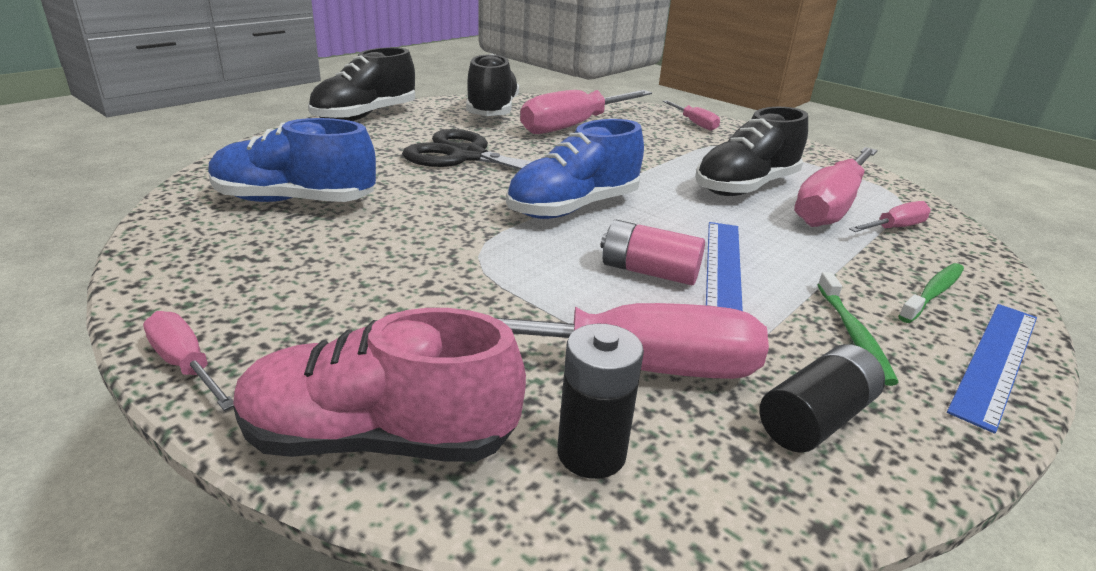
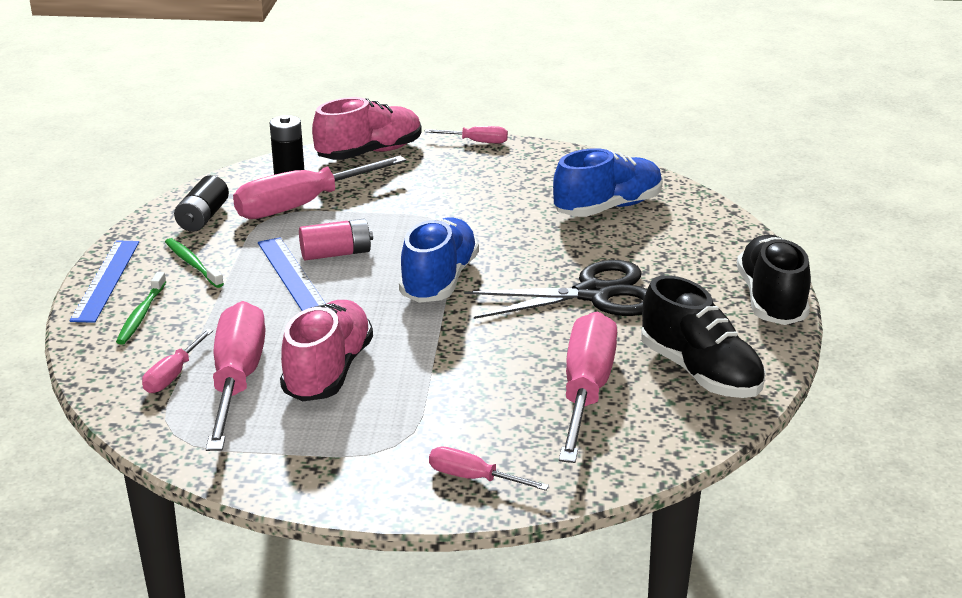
camera: 145 degrees right, 0 degrees up
black shoe [695,107,808,196] -> pink shoe [280,300,373,402]

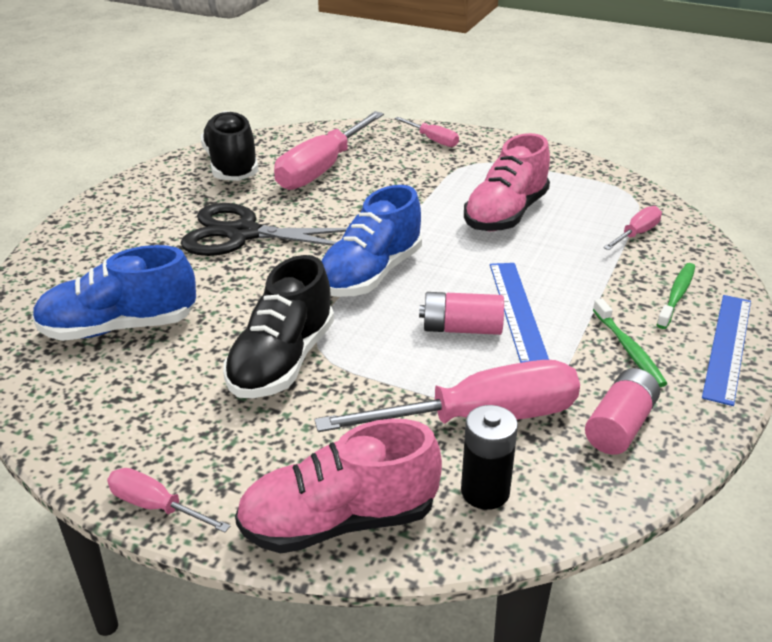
camera: 160 degrees left, 5 degrees up
black battery [174,175,229,232] -> pink battery [585,368,660,455]
pink screwdriver [206,301,266,451] -> none
black shoe [737,235,811,325] -> black shoe moved to [223,255,334,398]

